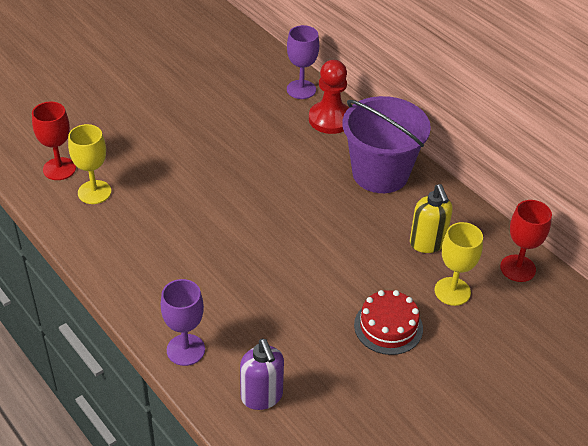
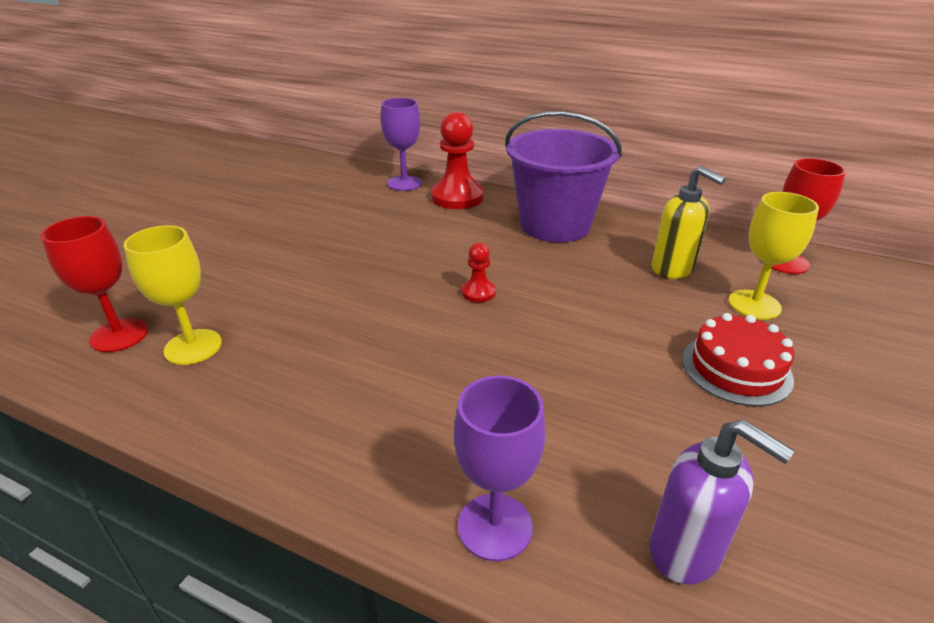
camera: 25 degrees left, 10 degrees down
none -> red pawn [461,243,496,302]

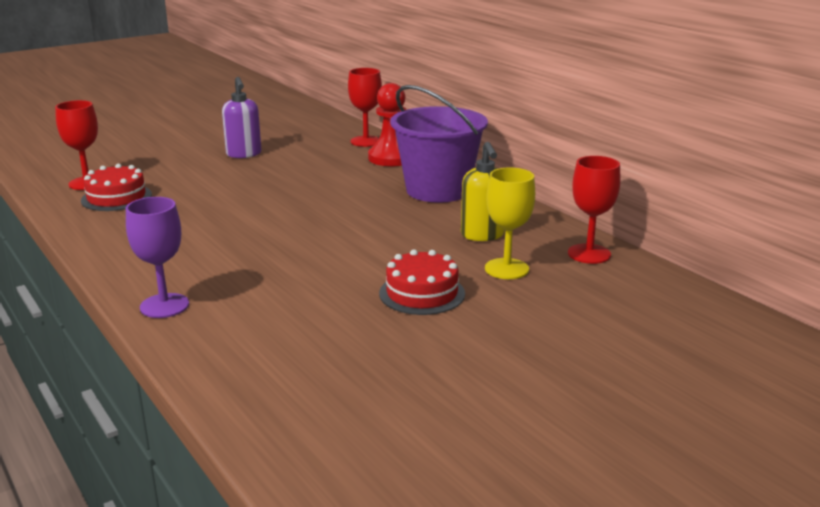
camera: 30 degrees right, 10 degrees down
yellow goblet [124,225,222,365] -> red cake [81,164,152,211]
purple goblet [381,98,422,191] -> red goblet [348,68,382,147]
red pawn [461,243,496,302] -> none
purple soap dispenser [650,419,795,585] -> purple soap dispenser moved to [222,77,261,158]

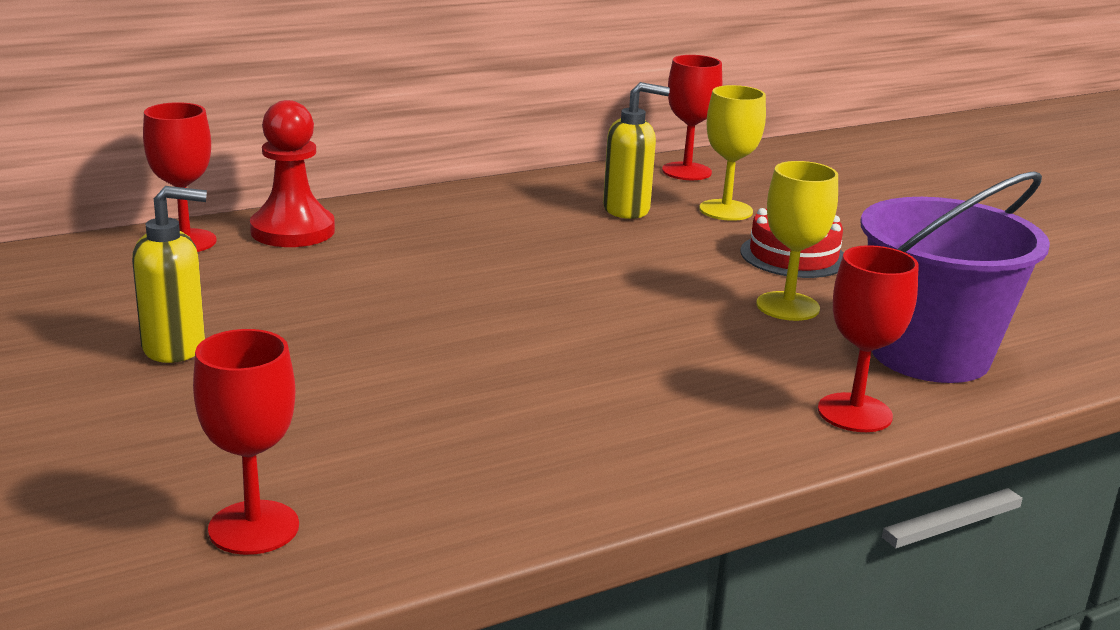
camera: 85 degrees left, 0 degrees up
red cake [81,164,152,211] -> none
purple goblet [126,197,189,318] -> red goblet [818,245,919,432]
purple soap dispenser [222,77,261,158] -> yellow soap dispenser [132,186,207,363]
purple bucket [390,85,488,203] -> purple bucket moved to [861,171,1050,383]
none -> yellow goblet [756,161,838,321]

